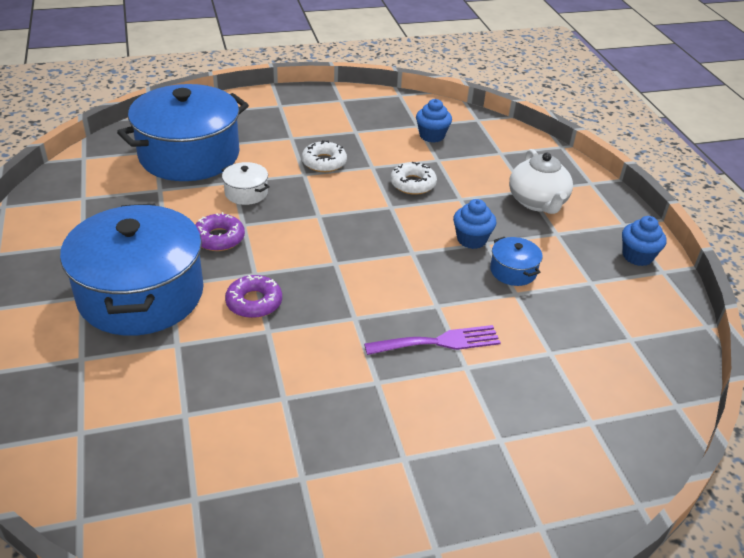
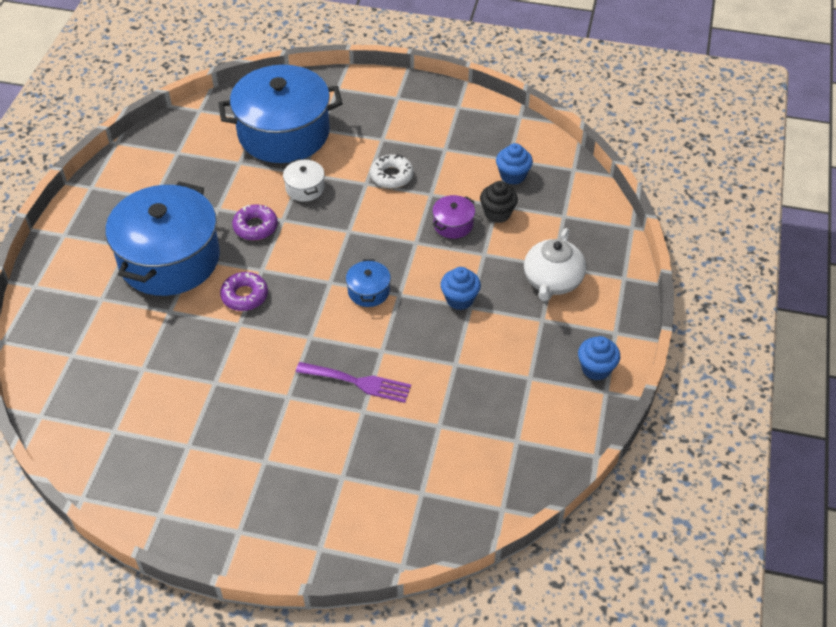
camera: 30 degrees right, 10 degrees up
white donut [390,162,437,195] -> purple pot [432,195,475,239]
blue pot [490,237,543,286] -> blue pot moved to [346,259,391,307]
none -> black cupcake [480,181,518,223]

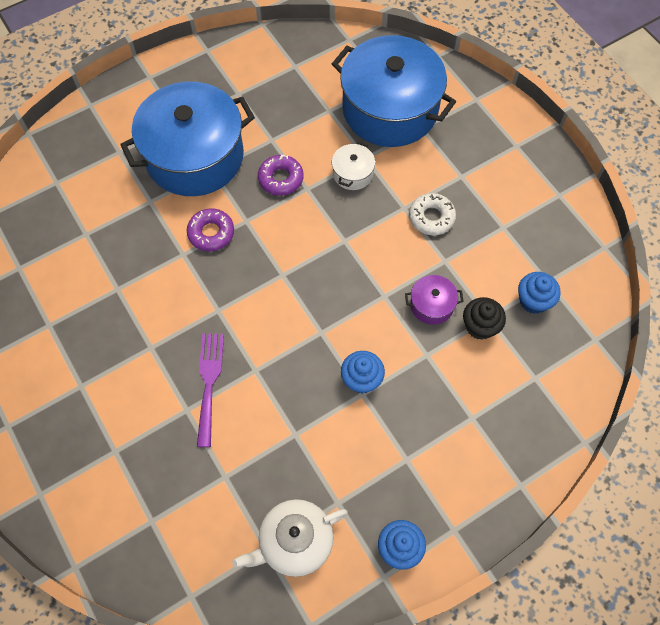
camera: 45 degrees right, 15 degrees up
purple fork [296,362,411,403] -> purple fork turned 150 degrees counterclockwise [197,333,224,447]
blue pot [346,259,391,307] -> none
white teapot [524,228,586,301] -> white teapot moved to [232,499,348,577]

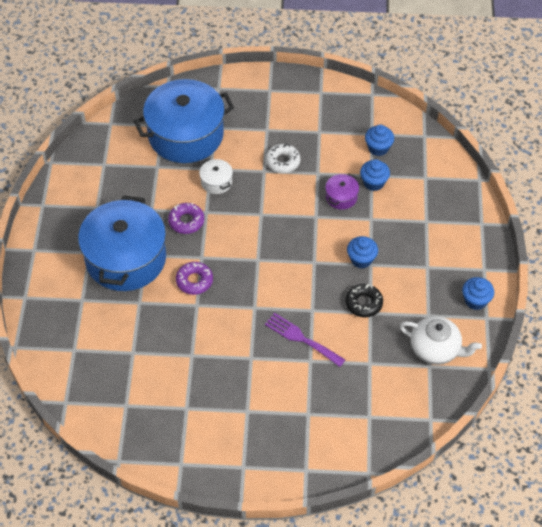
camera: 55 degrees left, 10 degrees down
white teapot [232,499,348,577] -> white teapot turned 75 degrees counterclockwise [400,316,482,365]
black cupcake [463,297,506,340] -> blue cupcake [360,159,390,191]
none -> black donut [345,284,383,317]

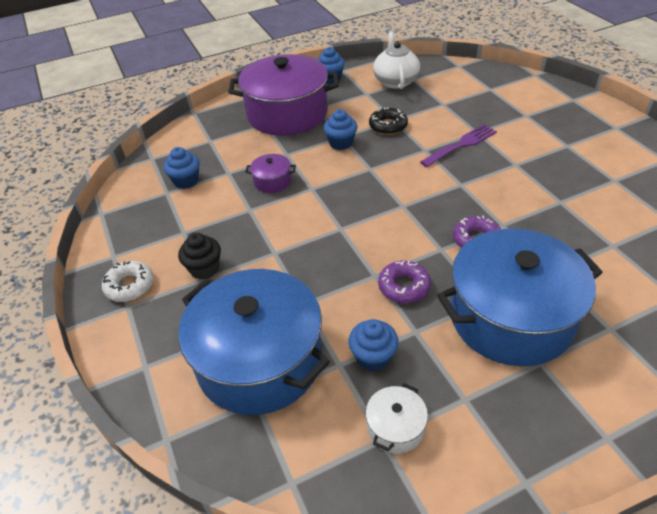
camera: 115 degrees left, 10 degrees down
white pot [199,159,233,194] -> white pot moved to [366,383,428,454]
purple fork [265,313,345,367] -> purple fork turned 135 degrees counterclockwise [420,124,497,167]
white donut [266,144,301,173] -> white donut moved to [102,261,154,302]
blue cupcake [360,159,390,191] -> blue cupcake moved to [348,319,399,371]
none -> black cupcake [178,233,221,280]
none -> purple pot [228,54,339,136]

